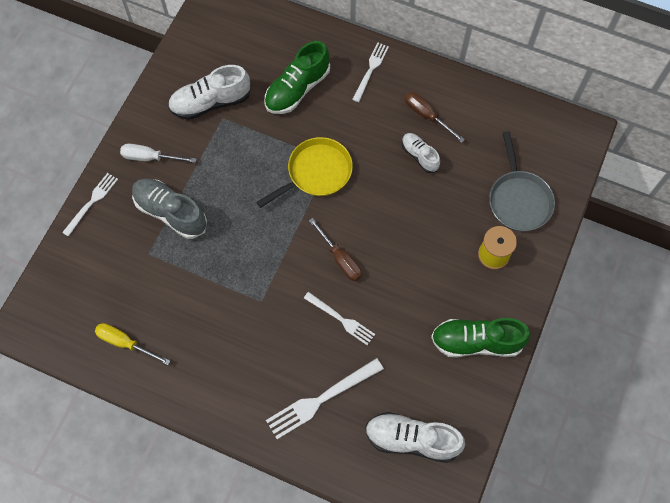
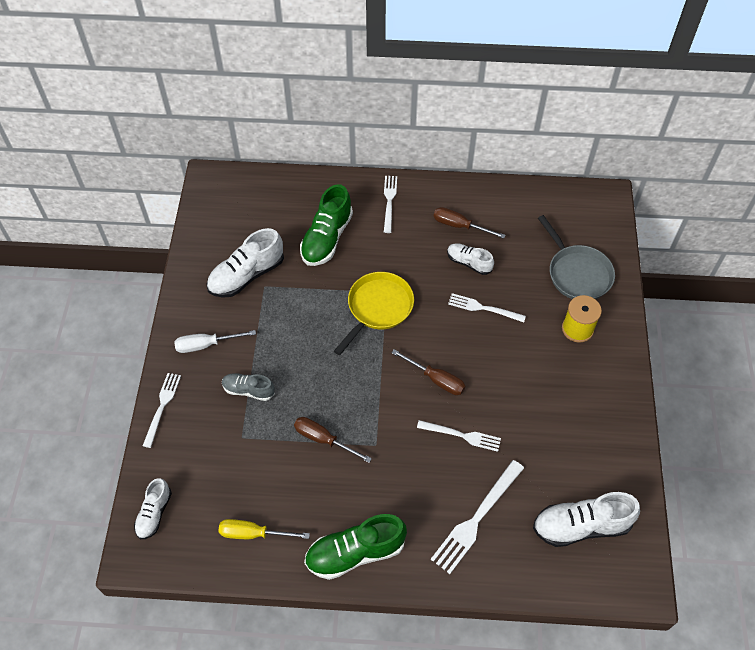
camera: 20 degrees left, 10 degrees down
grey shoe [132,178,207,239] -> grey shoe [222,373,275,401], size x0.59
green shoe [431,318,530,357] -> green shoe moved to [304,514,407,580]
none -> white shoe [134,478,172,539]
none -> brown screwdriver [294,417,372,463]
none -> white fork [448,293,526,322]

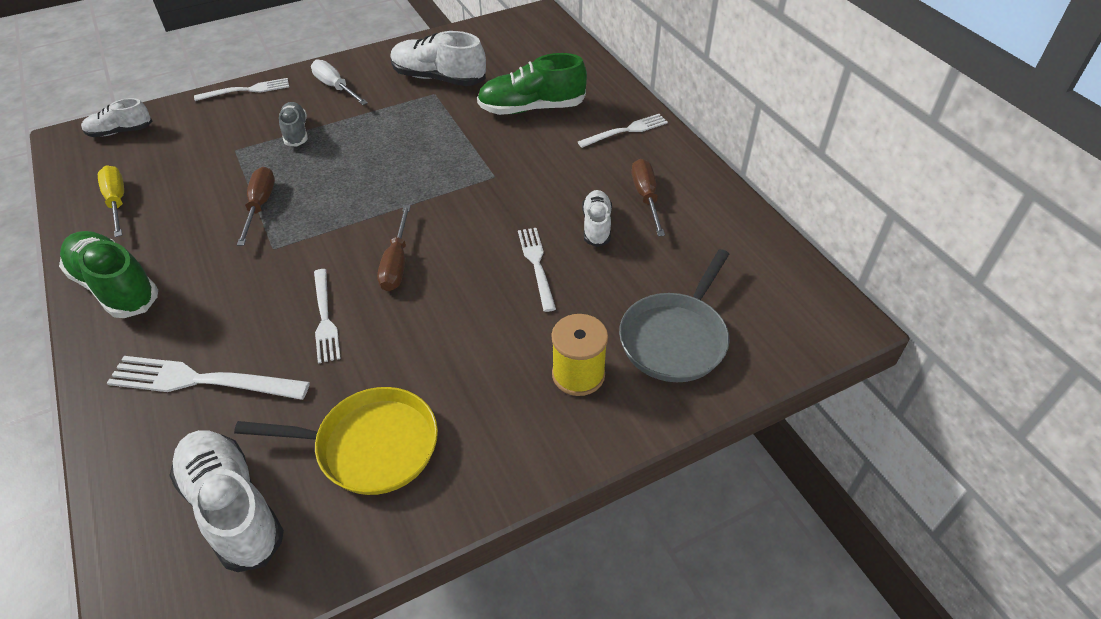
camera: 60 degrees right, 10 degrees down
yellow pan [334,272,414,355] -> yellow pan moved to [234,387,438,495]

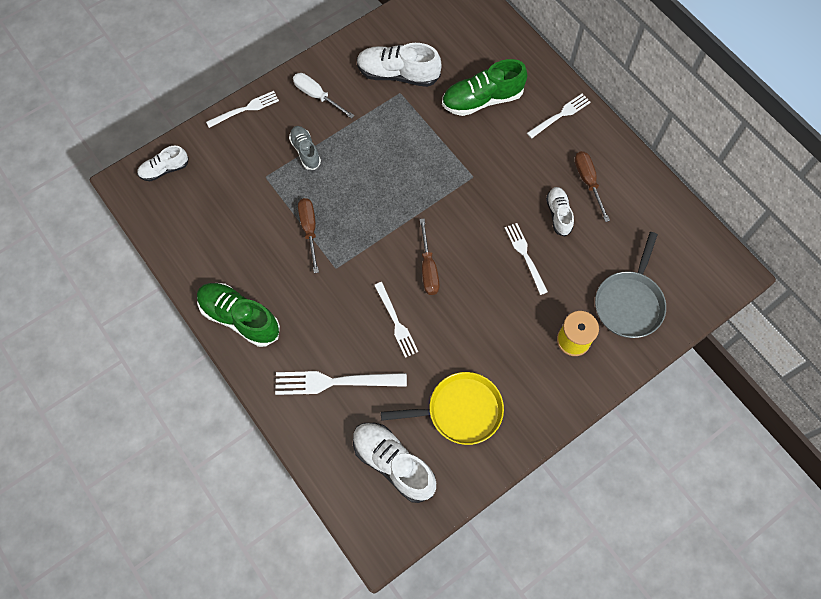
camera: 10 degrees left, 20 degrees up
yellow screwdriver [98,166,124,237] -> none

